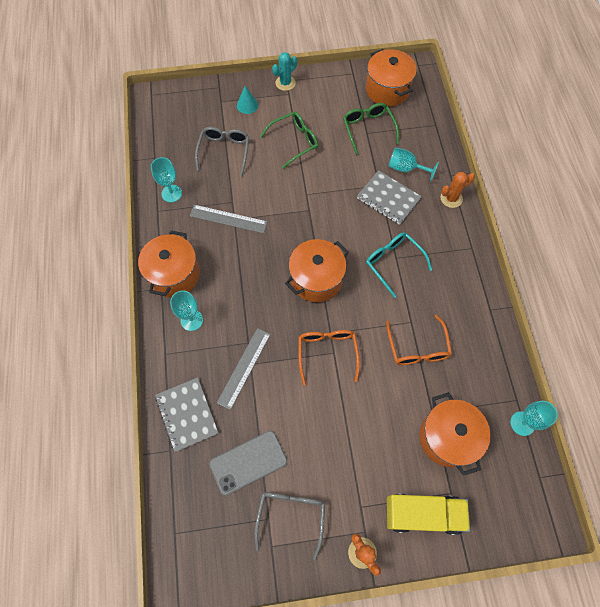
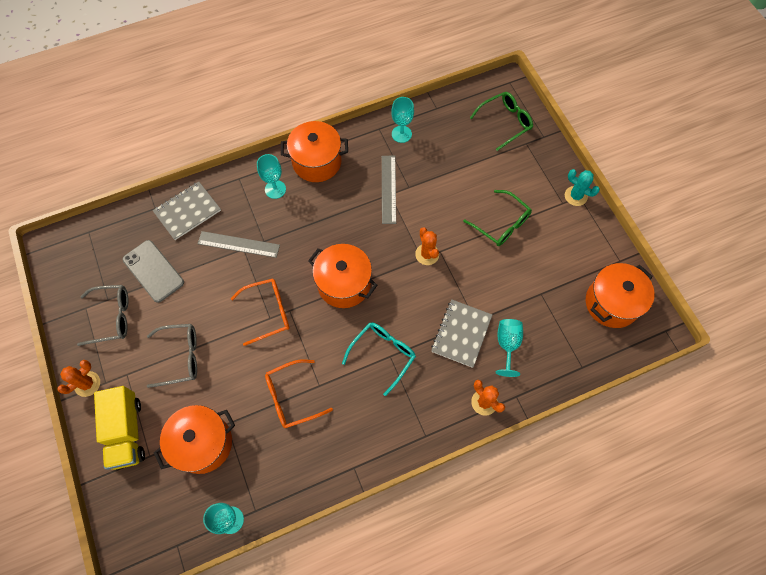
camera: 75 degrees right, 0 degrees up
grey glasses [195,127,249,176] -> grey glasses moved to [147,324,197,388]
turquoise cone [237,86,258,114] -> none
green glasses [343,103,399,155] -> green glasses moved to [470,92,533,151]
none -> orange cactus [415,227,439,265]

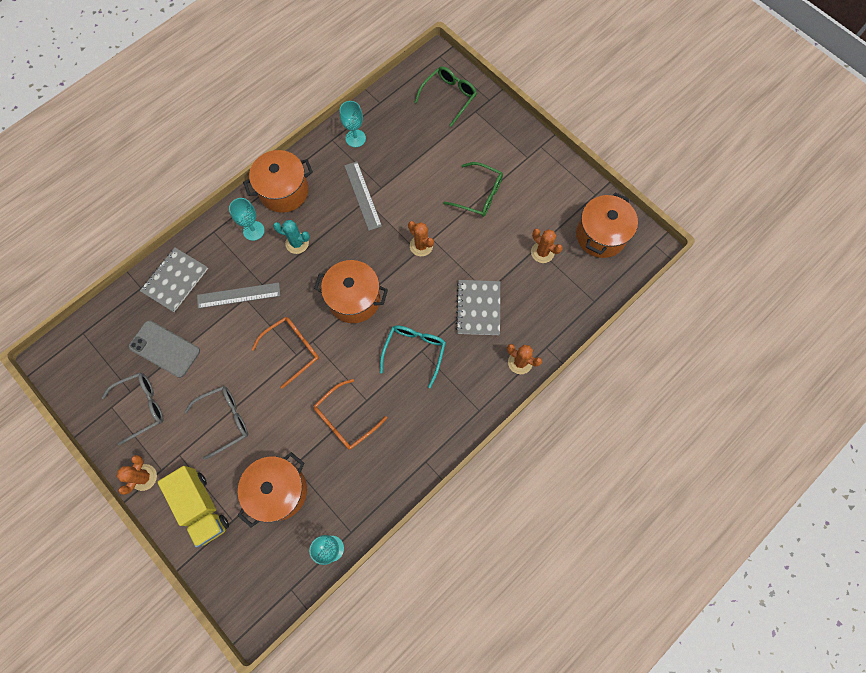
camera: 20 degrees left, 5 degrees up
turquoise goblet [496,319,523,377] -> none
turquoise cactus [565,169,600,206] -> turquoise cactus moved to [273,220,310,254]
none -> orange cactus [531,229,563,263]

